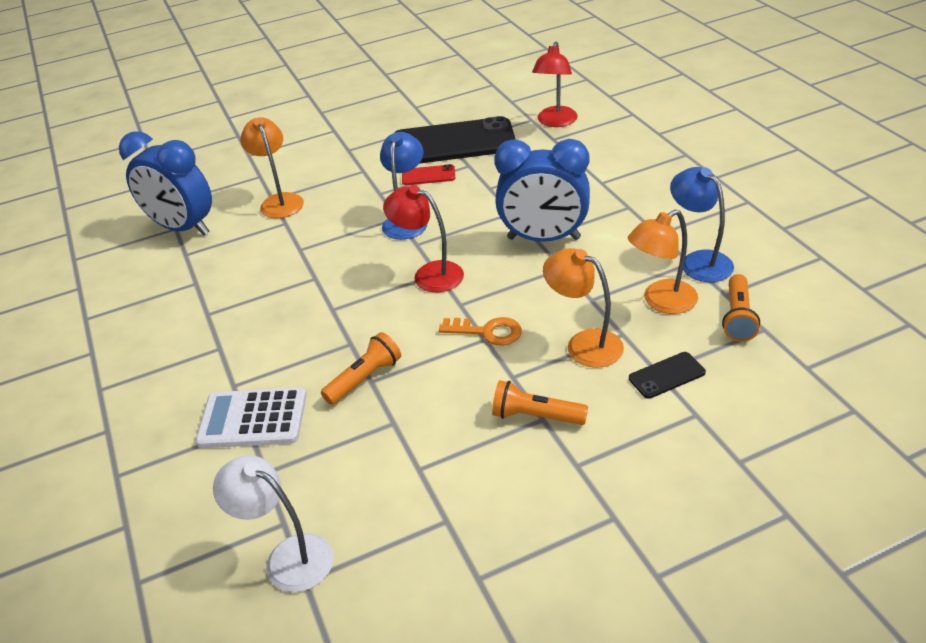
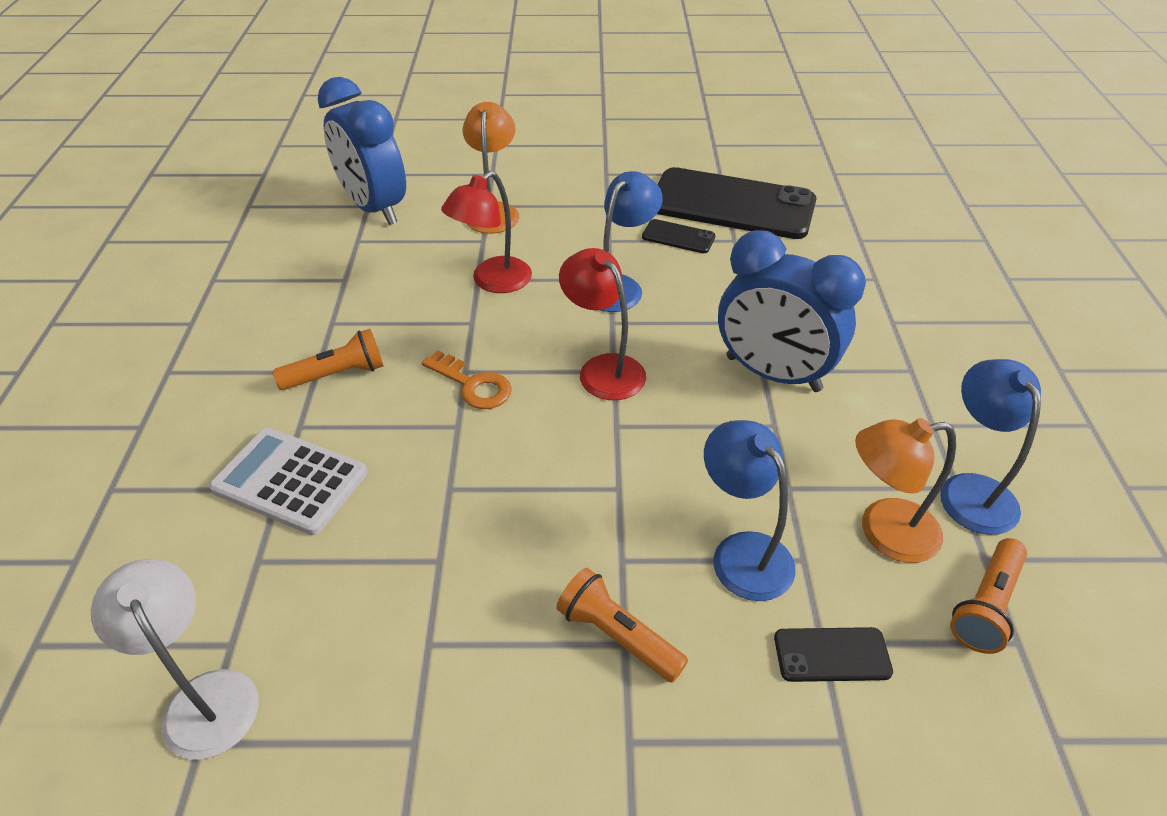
camera: 20 degrees right, 5 degrees up
orange flashlight [321,332,401,405] -> orange flashlight moved to [273,329,384,390]
red phone [402,164,455,185] -> black phone [642,219,716,253]
orange key [439,317,522,346] -> orange key moved to [422,350,512,409]
red lamp [532,42,578,127] -> red lamp moved to [441,171,532,293]
orange lamp [543,248,624,368] -> blue lamp [704,420,796,601]

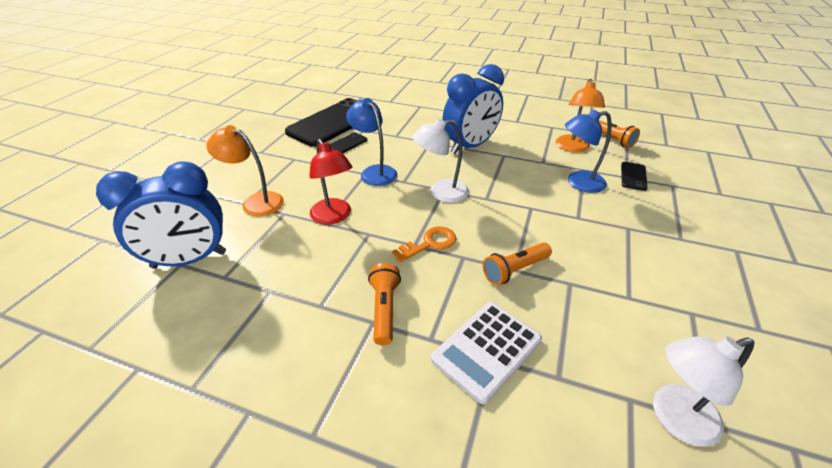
camera: 70 degrees left, 5 degrees down
orange flashlight [556,568,688,683] -> orange flashlight moved to [483,242,552,285]
red lamp [559,248,646,400] -> white lamp [412,119,469,203]
blue lamp [940,359,1041,535] -> none

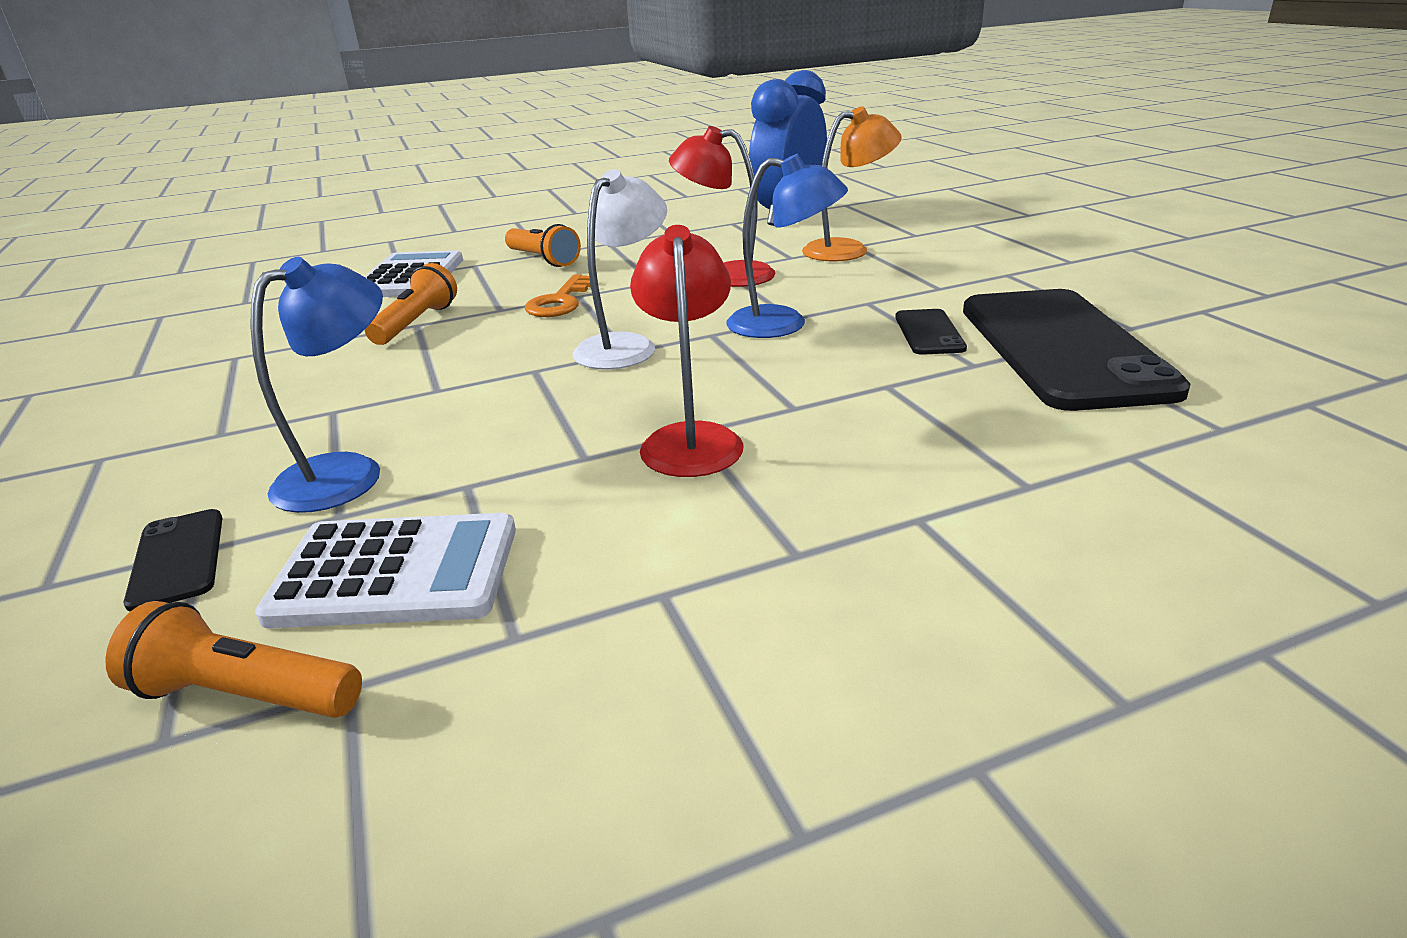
camera: 140 degrees right, 10 degrees down
blue clock [442,64,504,154] -> red lamp [630,225,744,477]
orange lamp [556,79,605,152] -> white calculator [255,513,516,628]
white lamp [653,336,755,447] -> none

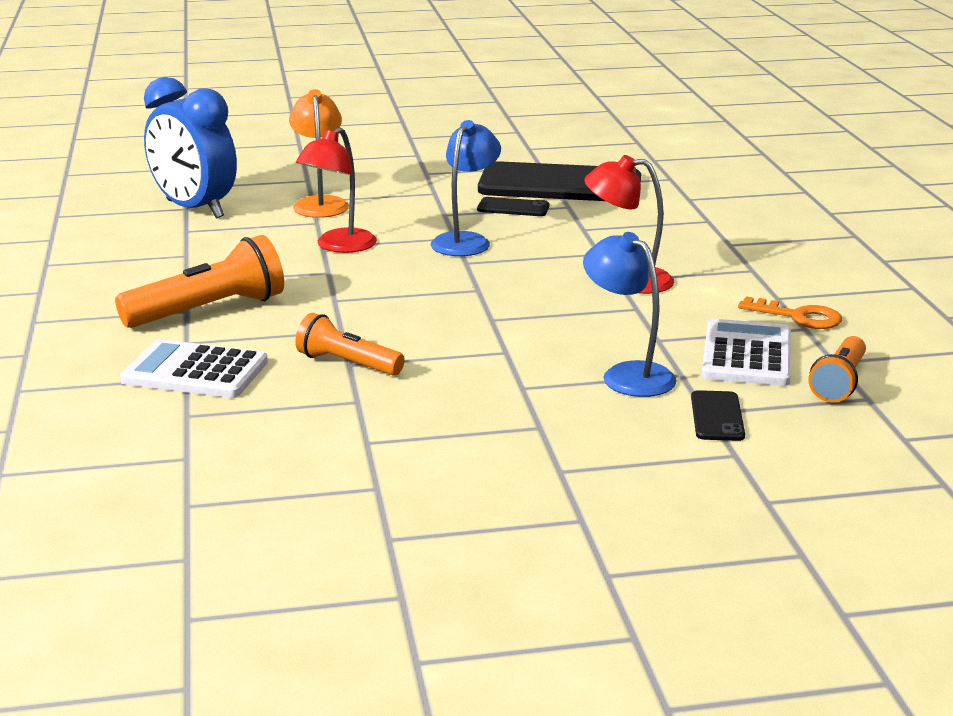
camera: 80 degrees left, 5 degrees down
black phone [124,509,222,612] -> black phone turned 75 degrees counterclockwise [691,390,745,441]
orange flashlight [505,224,581,267] -> orange flashlight [115,235,284,328], size x1.59
orange key [525,275,591,317] -> orange key moved to [738,296,842,329]
white lamp [573,169,667,370] -> none

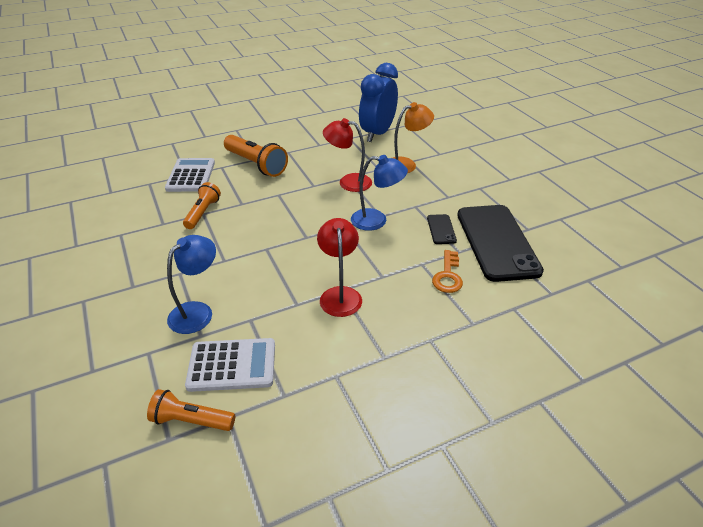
camera: 75 degrees right, 15 degrees up
black phone [691,390,745,441] -> none
orange key [738,296,842,329] -> orange key moved to [432,250,463,293]

